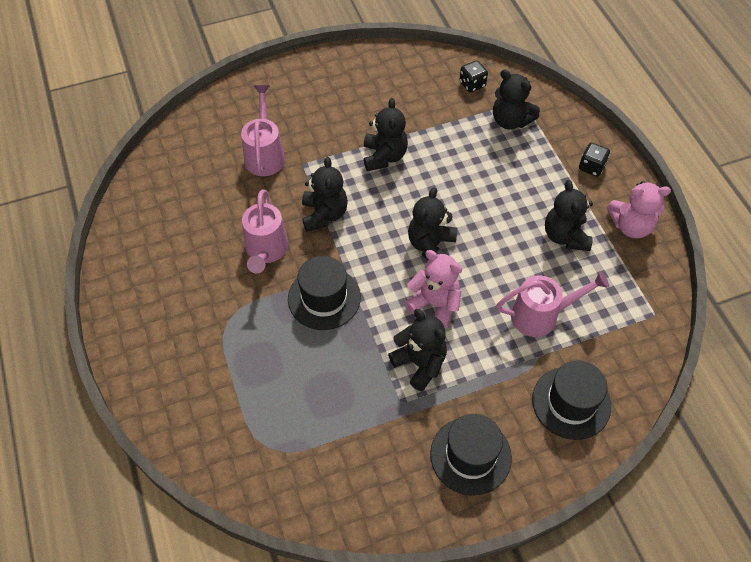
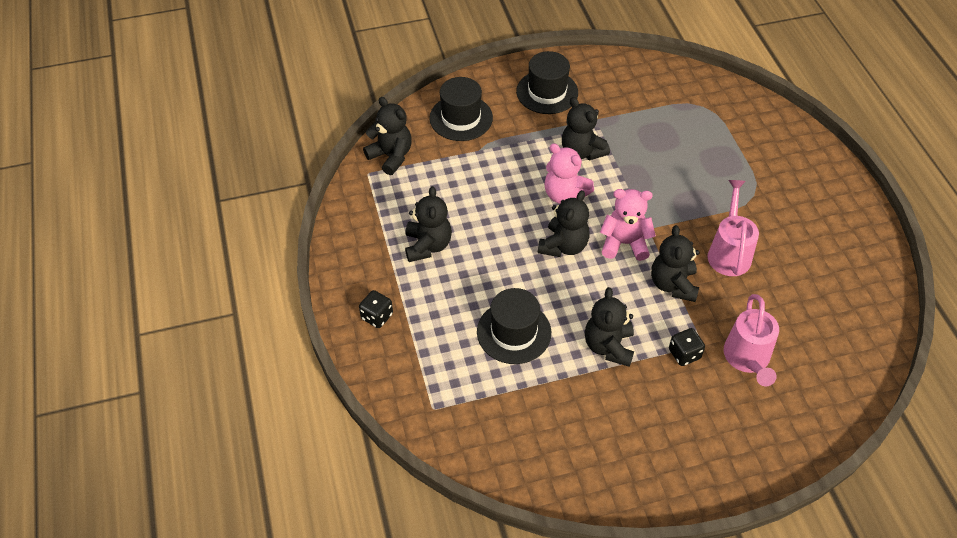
camera: 175 degrees left, 5 degrees down
black hat [288,256,361,330] -> black hat moved to [477,288,551,364]
black dice [459,60,488,93] -> black dice moved to [669,328,705,366]
black teddy bear [493,70,540,129] -> black teddy bear moved to [363,97,412,175]
pink watering can [496,271,609,337] -> none
pink teddy bear [607,181,671,238] -> pink teddy bear moved to [600,189,656,261]

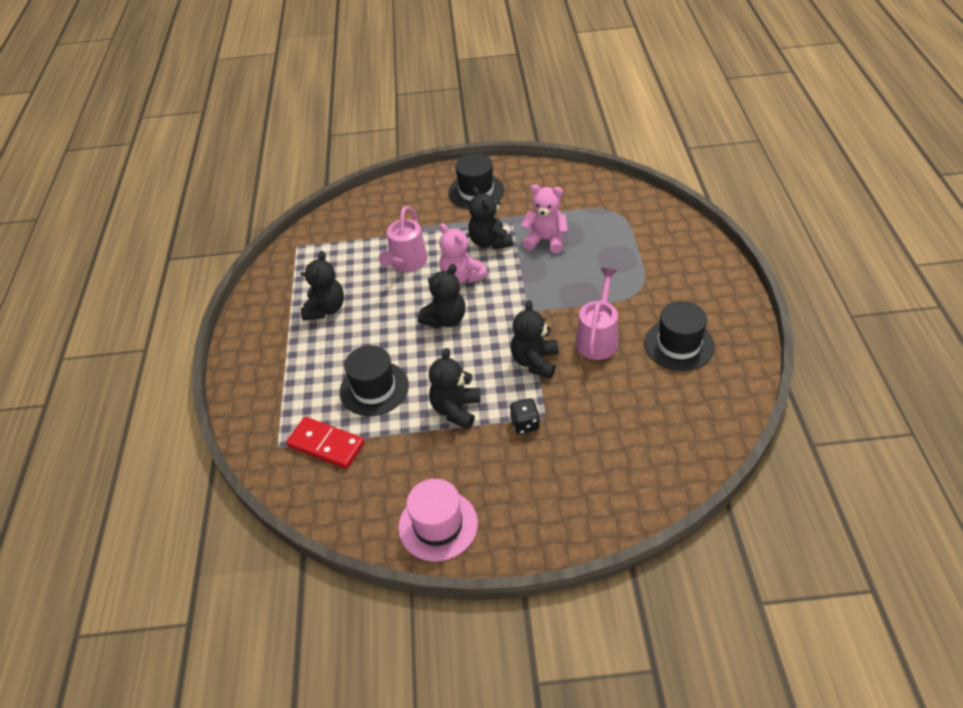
camera: 15 degrees right, 5 degrees down
black dice [359,290,393,328] -> none
black teddy bear [363,97,412,175] -> none
black hat [429,77,493,141] -> black hat moved to [644,301,715,371]
pink teddy bear [600,189,656,261] -> pink teddy bear moved to [521,184,568,253]
pink watering can [724,294,779,386] -> pink watering can moved to [379,206,428,272]
none -> red domino [286,417,365,469]
none -> pink hat [398,479,478,562]

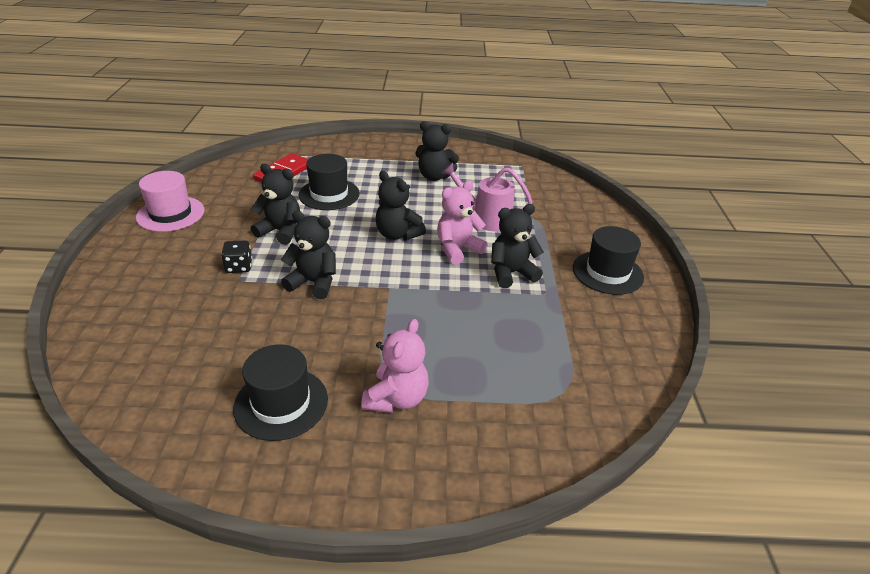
camera: 90 degrees right, 10 degrees down
pink teddy bear [521,184,568,253] -> pink teddy bear moved to [361,319,429,413]
pink watering can [576,268,618,360] -> none

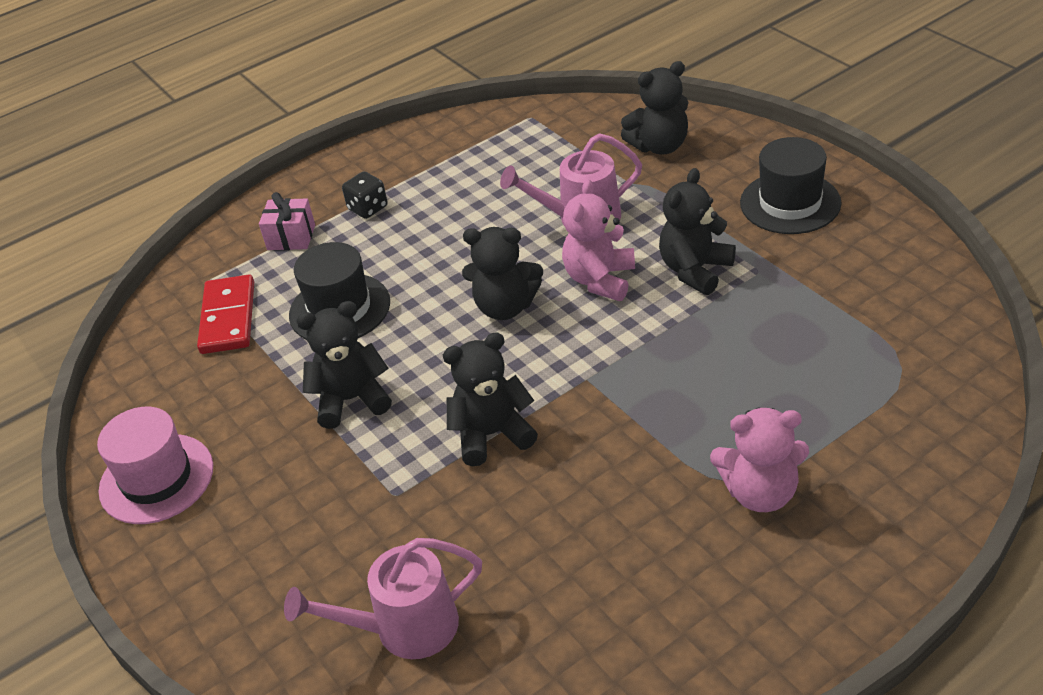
camera: 30 degrees left, 5 degrees up
black dice [221,240,252,273] -> black dice moved to [342,172,388,219]
black hat [233,344,328,441] -> none
pink teddy bear [361,319,429,413] -> pink teddy bear turned 105 degrees clockwise [710,407,809,512]
black teddy bear [415,121,459,181] -> black teddy bear moved to [621,61,689,155]
none -> pink gift [259,192,315,250]
none -> pink watering can [284,538,482,659]

